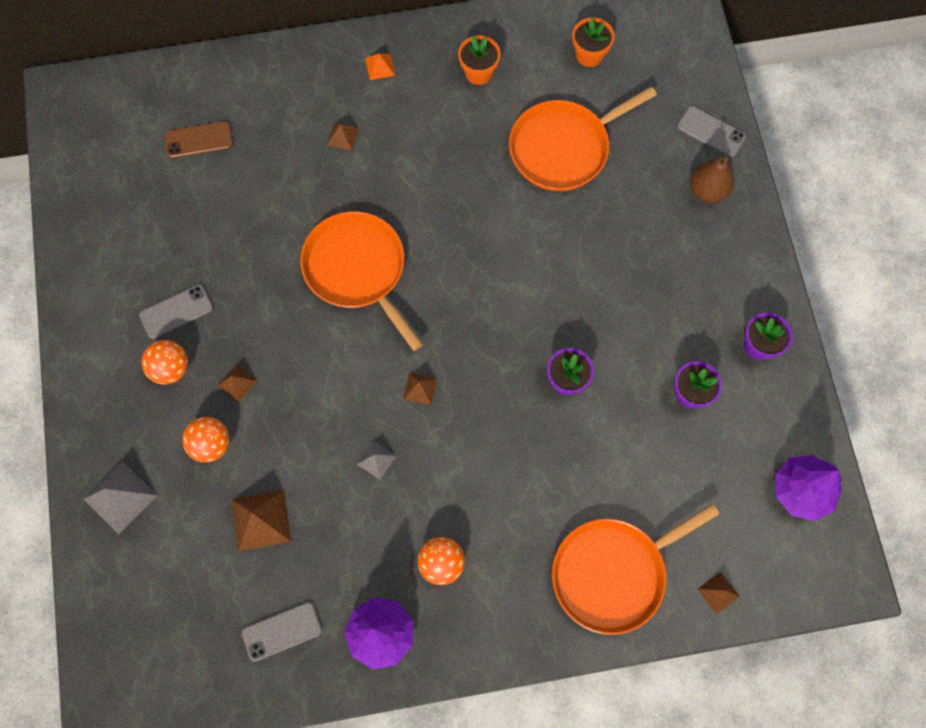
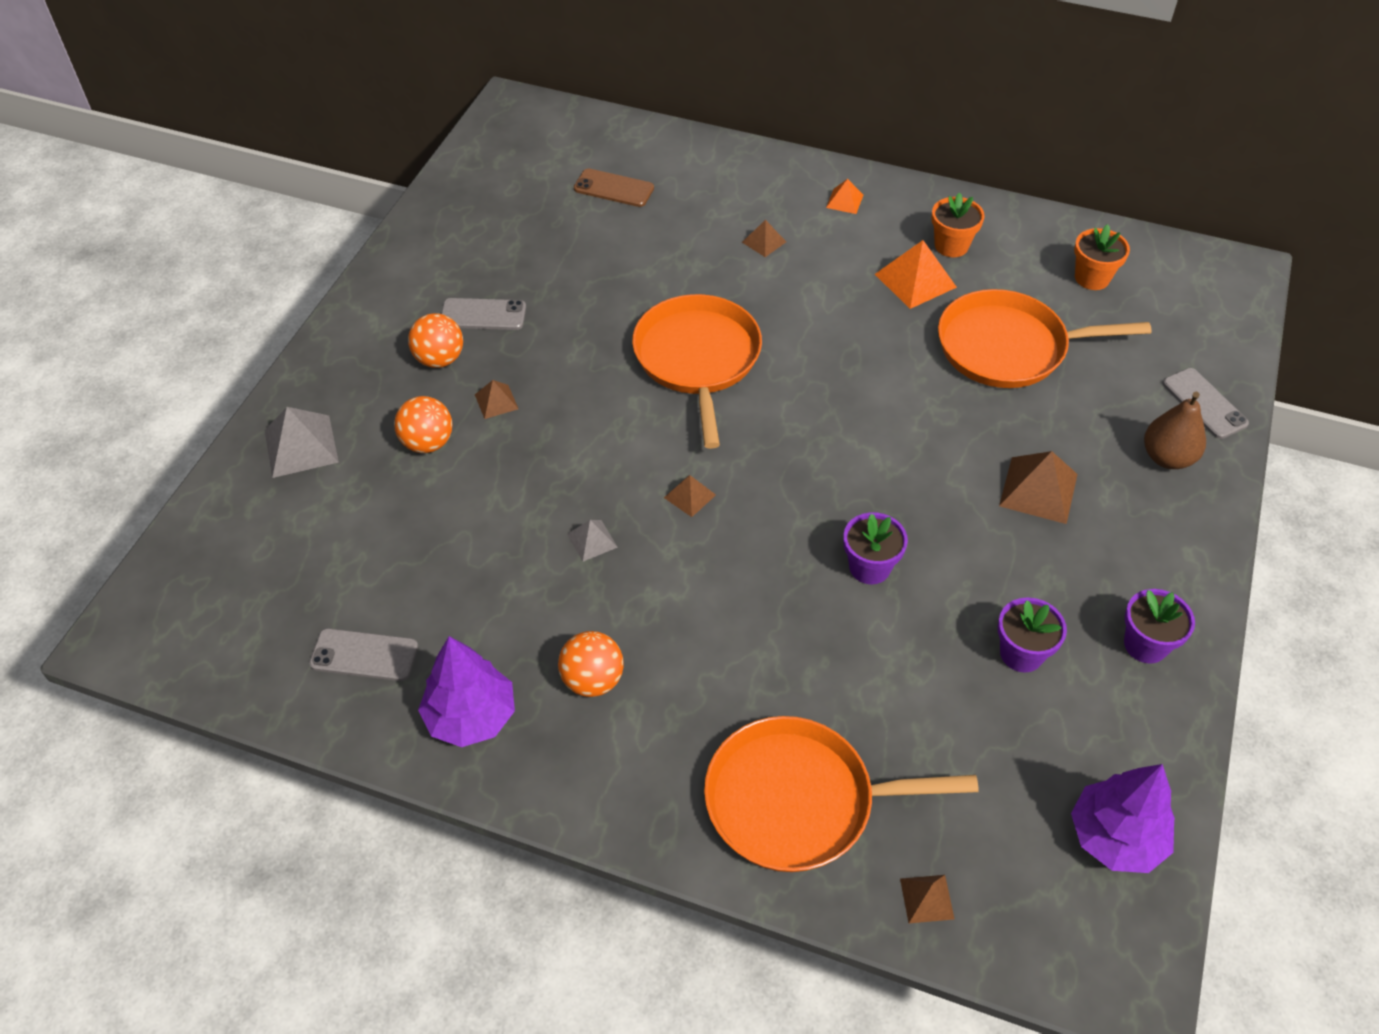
camera: 30 degrees right, 20 degrees down
brown pyramid [232,490,291,551] -> brown pyramid moved to [999,451,1078,524]
none -> orange pyramid [875,240,957,309]

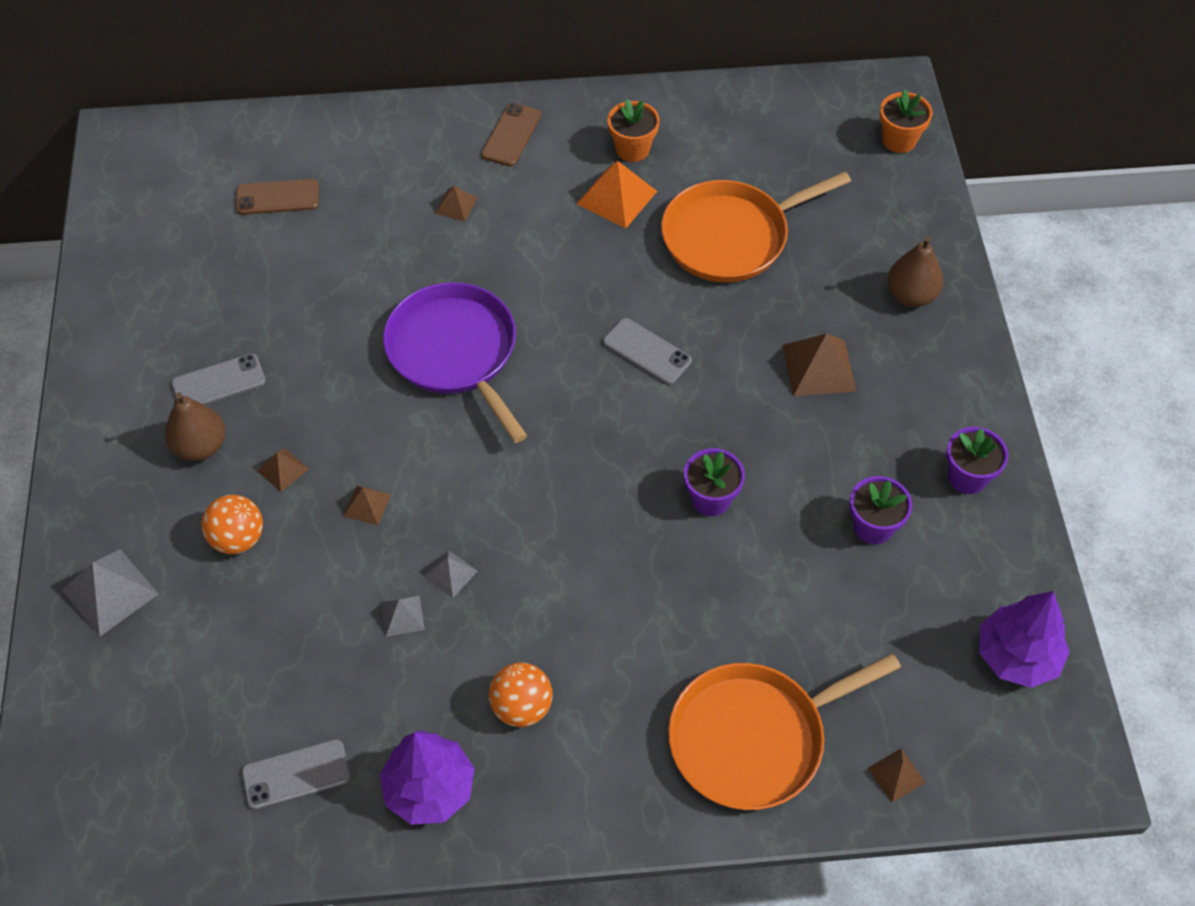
camera: 25 degrees left, 5 degrees up
orange ball [408,313,463,368] -> brown pear [165,392,225,461]
orange pan [632,294,762,449] -> purple pan [383,282,528,443]
brown pyramid [664,475,716,517] -> brown pyramid moved to [343,485,391,525]
orange pyramid [826,179,863,214] -> brown phone [481,103,541,166]
orange flower pot [1074,224,1130,290] -> orange flower pot moved to [880,90,932,153]
grey phone [1163,368,1249,439] -> grey phone moved to [603,318,692,385]
none -> grey pyramid [381,595,425,637]

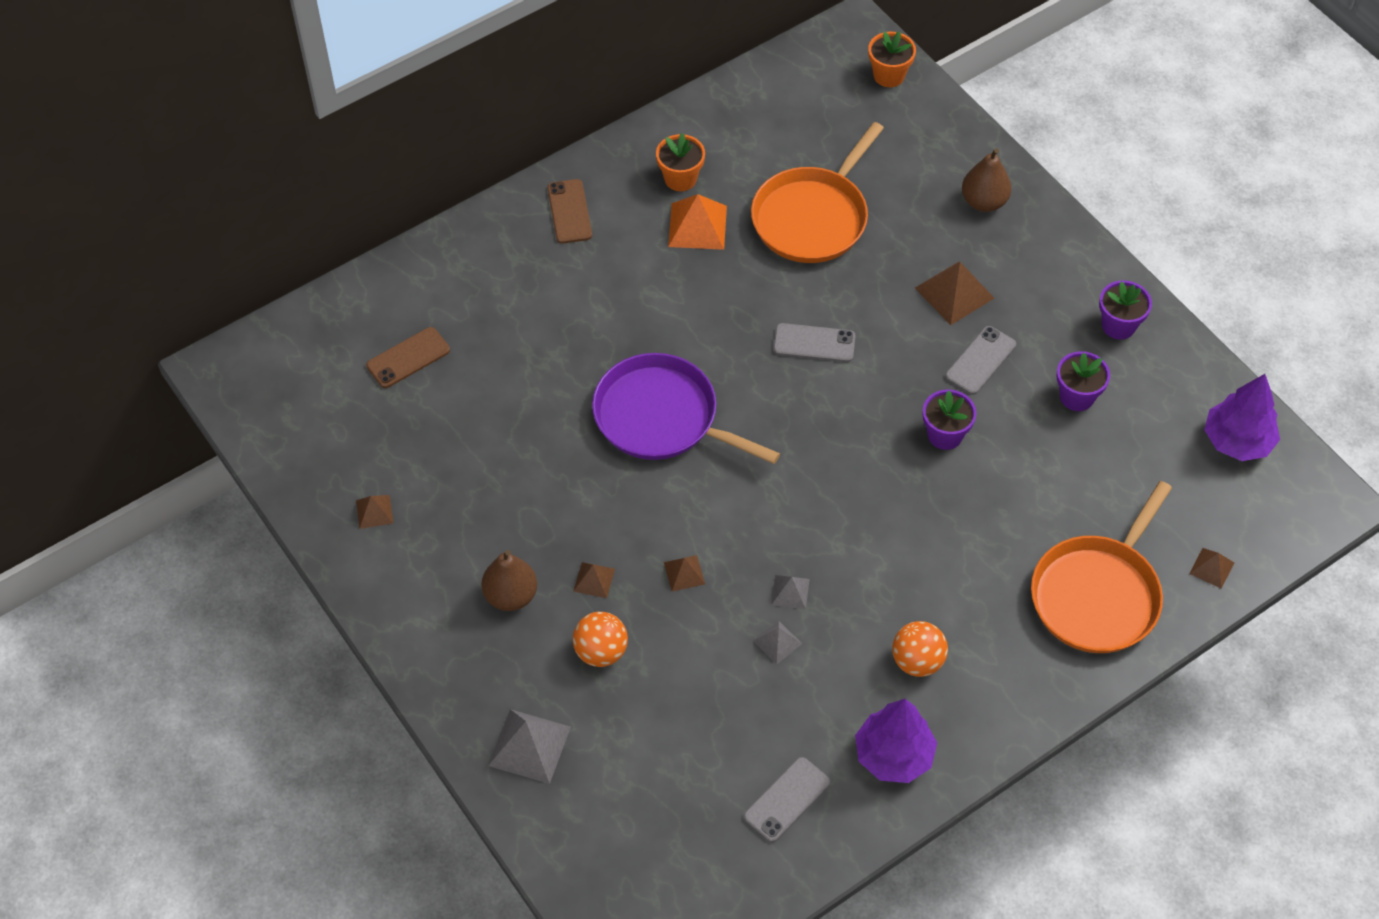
camera: 30 degrees left, 0 degrees up
grey phone [171,353,266,405] -> grey phone moved to [945,326,1016,395]
brown pyramid [435,186,477,222] -> brown pyramid moved to [356,495,393,529]

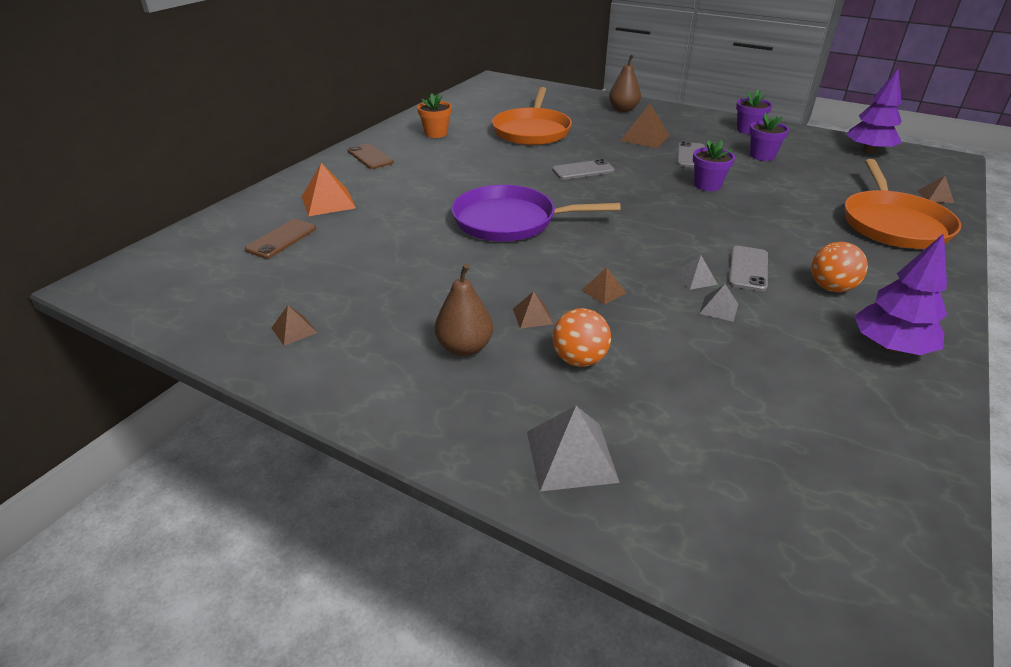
camera: 25 degrees left, 20 degrees down
orange pyramid [668,194,727,250] -> orange pyramid moved to [302,163,356,216]
grey phone [744,757,830,842] -> grey phone moved to [729,246,768,291]
orange flower pot [868,31,916,87] -> none

